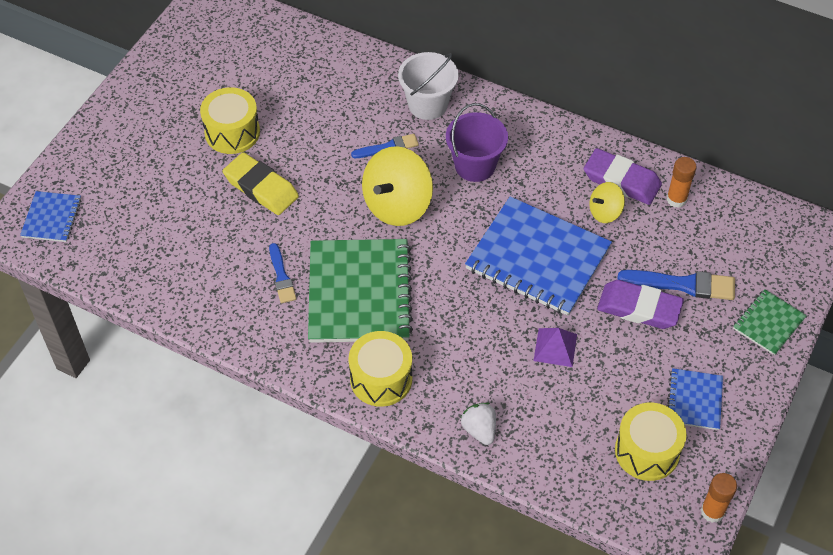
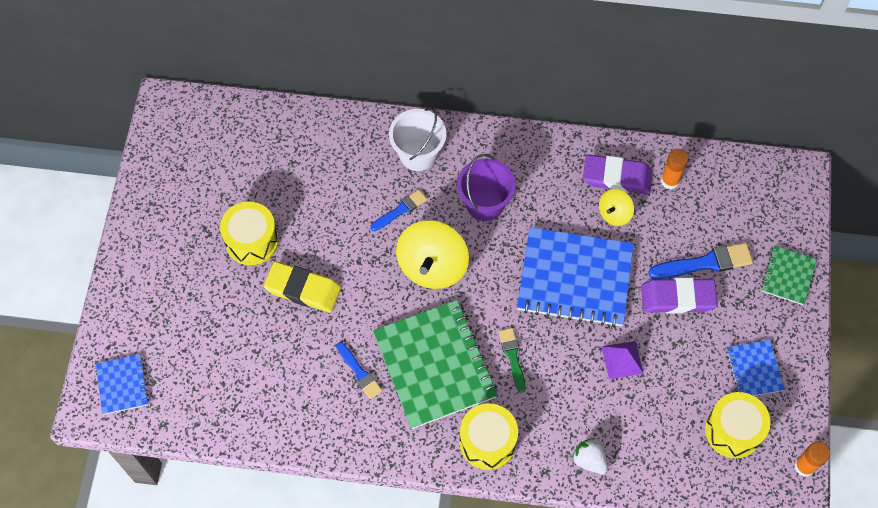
camera: 20 degrees left, 10 degrees up
none -> green brush [499,328,526,393]

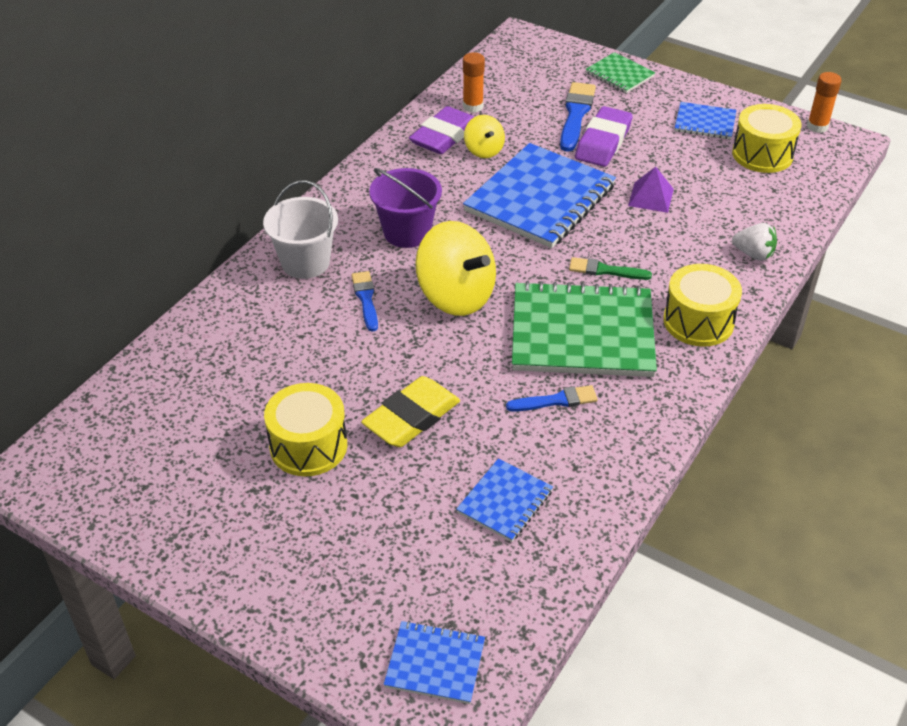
camera: 65 degrees left, 20 degrees down
white strawberry [572,438,608,474] -> white strawberry turned 135 degrees counterclockwise [732,223,777,261]
none -> blue notebook [456,458,553,542]

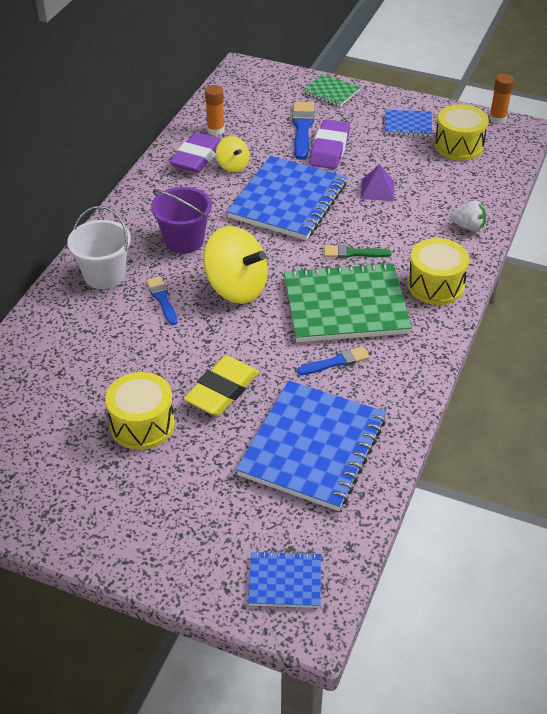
camera: 10 degrees left, 0 degrees up
blue notebook [456,458,553,542] -> blue notebook [236,381,386,511], size x2.03

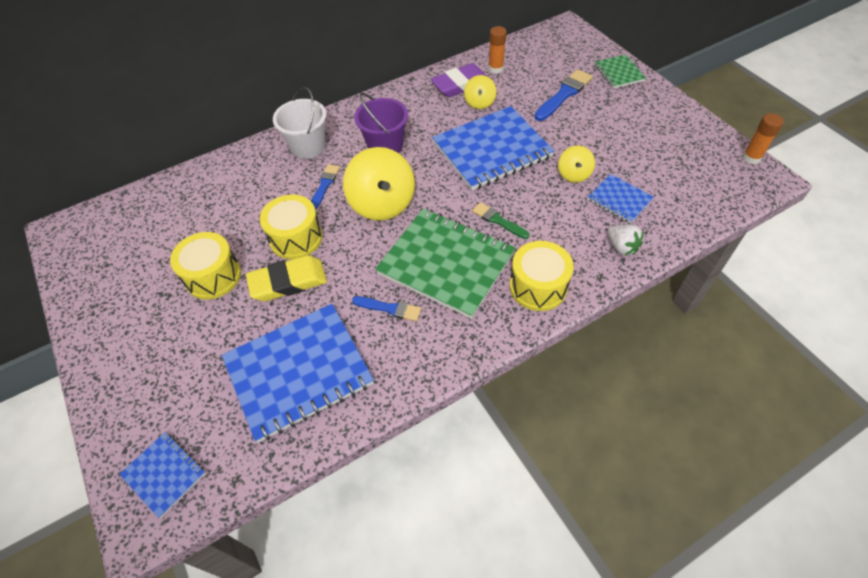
camera: 40 degrees right, 10 degrees up
purple eraser [309,119,350,169] -> none
purple pyramid [361,164,394,201] -> yellow spinning top [558,146,595,183]
blue notebook [385,109,432,137] -> blue notebook moved to [588,174,654,223]
yellow drum [434,104,488,160] -> yellow drum moved to [260,194,323,259]

